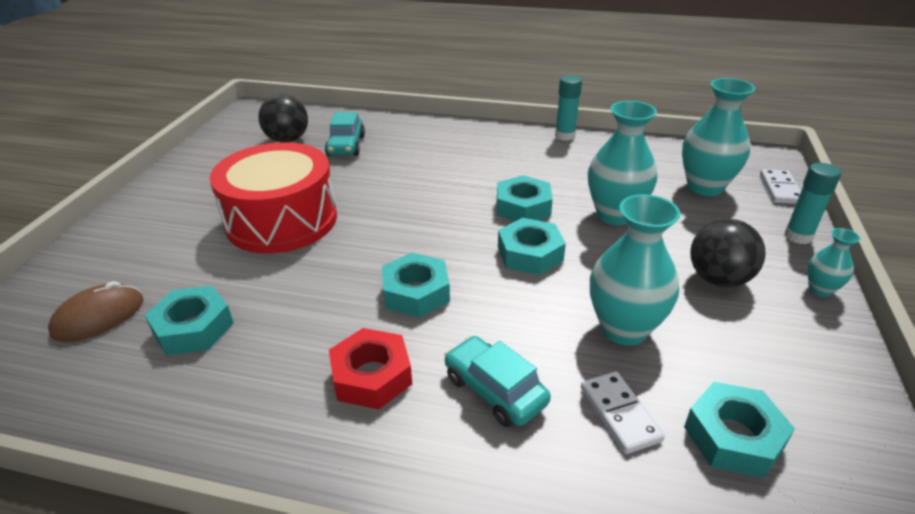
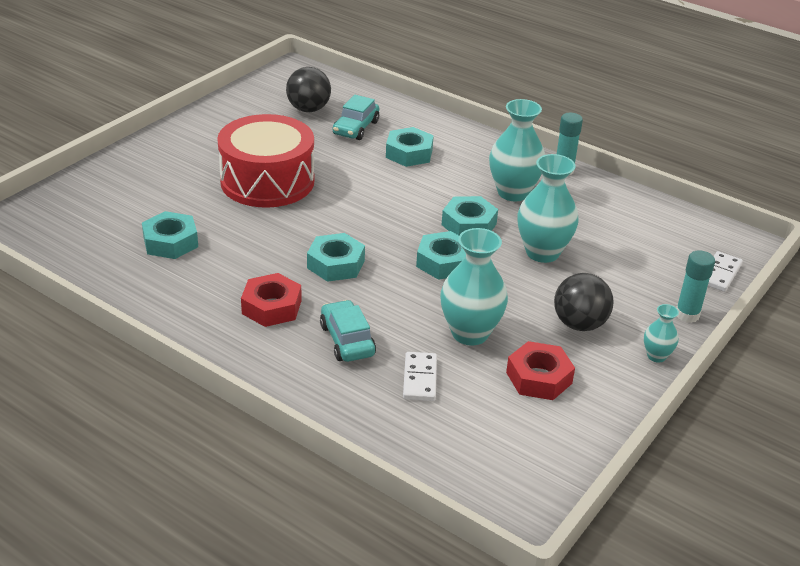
camera: 20 degrees right, 0 degrees up
brown mouse [48,281,143,342] -> none
turquoise vase [682,78,755,196] -> turquoise vase moved to [489,99,545,201]
turquoise nut [684,382,795,478] -> turquoise nut moved to [386,127,434,167]
none -> red nut [506,341,575,400]

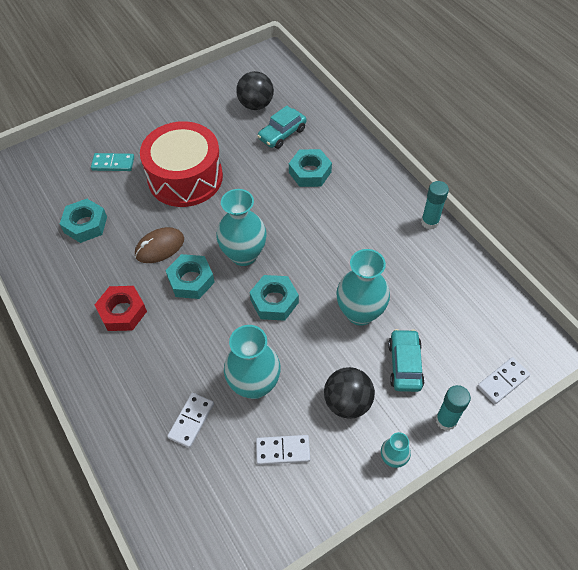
camera: 25 degrees right, 20 degrees up
turquoise car [320,300,376,362] -> turquoise car moved to [388,329,424,392]
turquoise nut [442,196,498,235] -> none
turquoise vase [489,99,545,201] -> turquoise vase moved to [216,189,267,266]
red nut [506,341,575,400] -> white domino [256,435,310,465]
none -> turquoise domino [91,153,134,171]
none -> brown mouse [135,227,184,263]

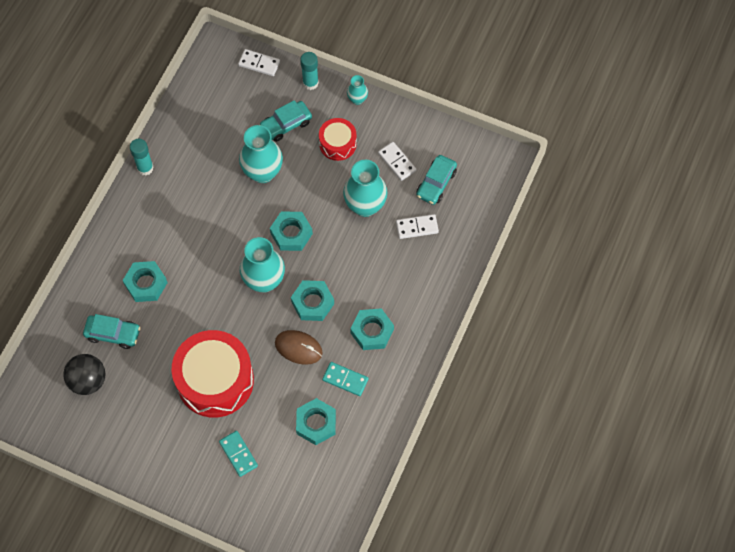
camera: 125 degrees left, 10 degrees up
red nut [95,286,147,331] -> turquoise nut [350,308,394,350]
black ball [324,367,375,419] -> red drum [319,118,357,161]
none -> turquoise domino [322,362,369,396]
none -> turquoise car [416,155,457,205]

